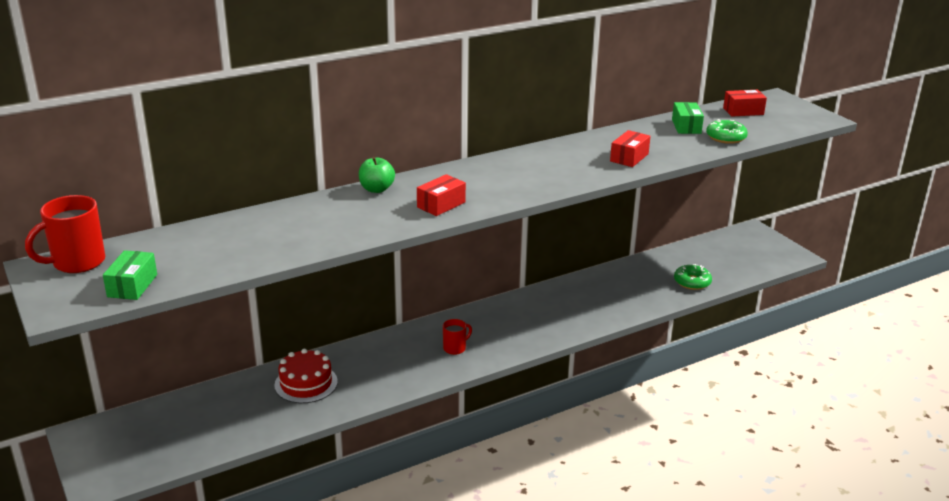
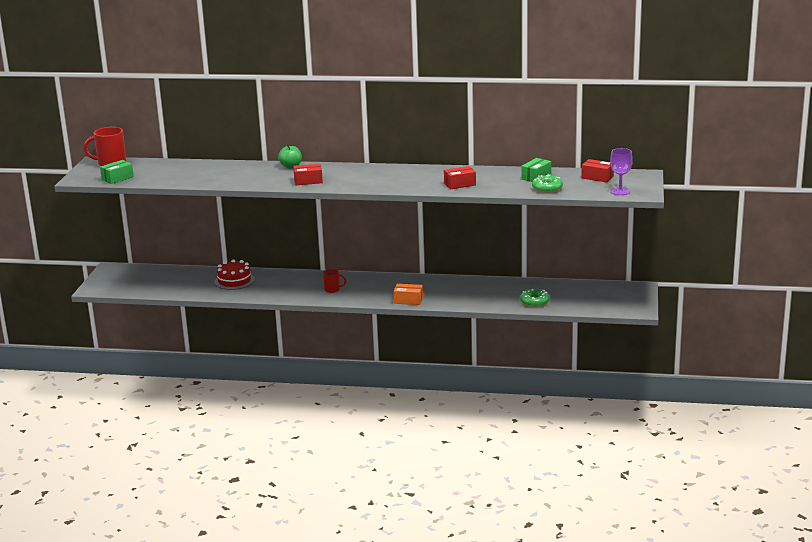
camera: 40 degrees right, 5 degrees down
none -> orange box [394,284,423,305]
none -> purple goblet [610,148,633,195]

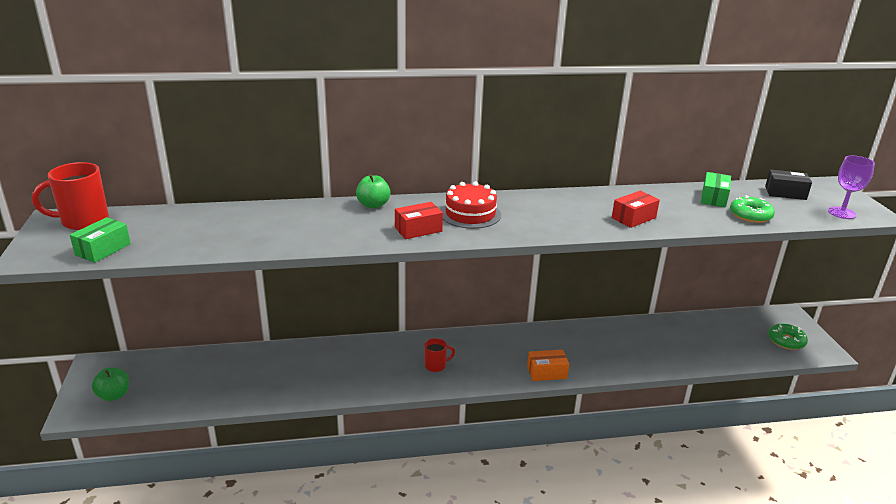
camera: 20 degrees left, 5 degrees up
red cake [214,259,255,290] -> red cake moved to [441,182,501,229]
green donut [520,289,550,307] -> green donut moved to [768,323,808,350]
red box [581,159,614,182] -> black box [765,169,812,200]
none -> green apple [92,368,129,401]

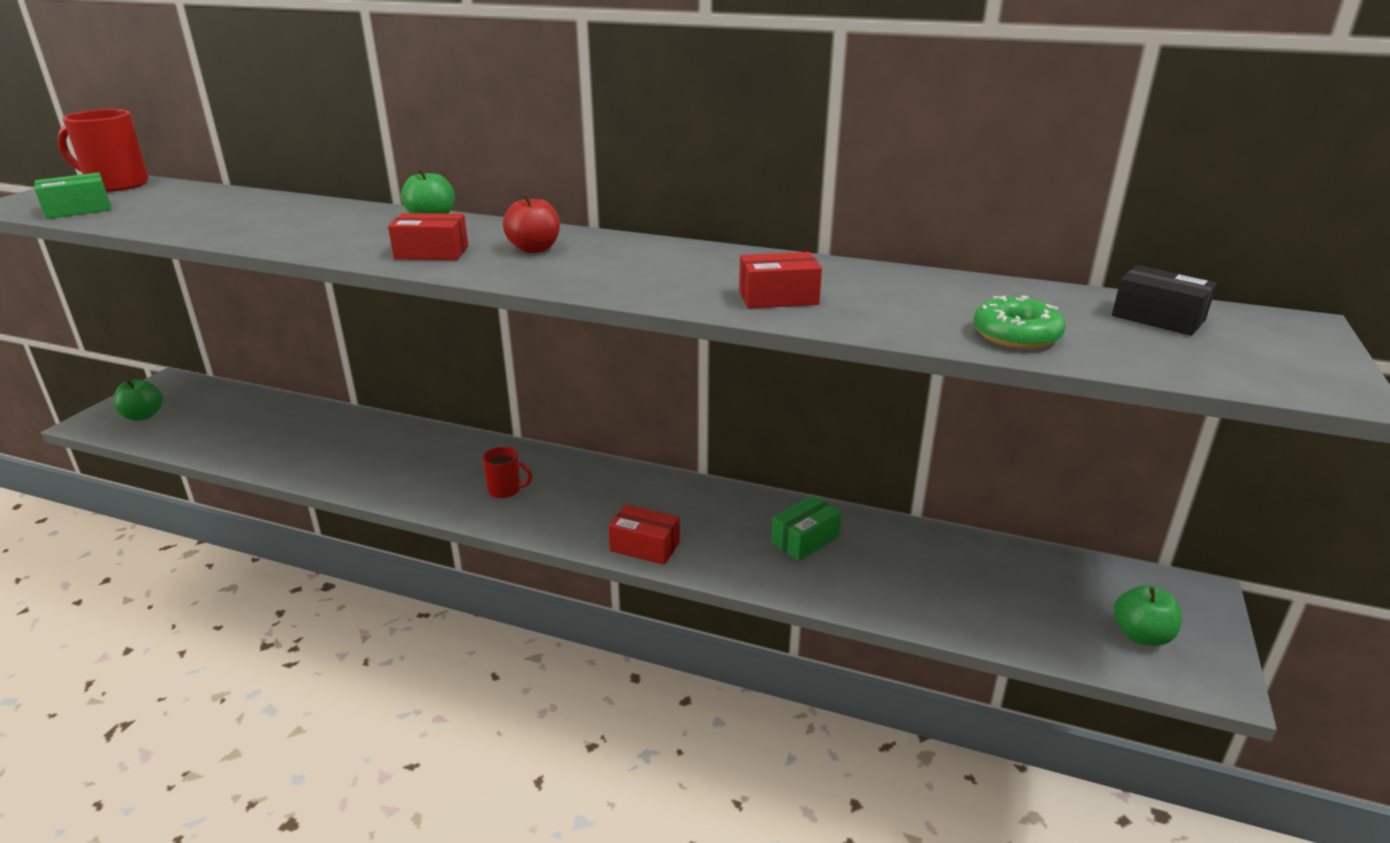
camera: 30 degrees right, 0 degrees up
red cake [441,182,501,229] -> red apple [503,194,560,253]
orange box [527,349,569,381] -> red box [608,504,680,565]
green box [701,172,731,208] -> green box moved to [771,495,842,561]
green donut [768,323,808,350] -> green apple [1114,585,1182,646]
purple goblet [828,156,875,219] -> none

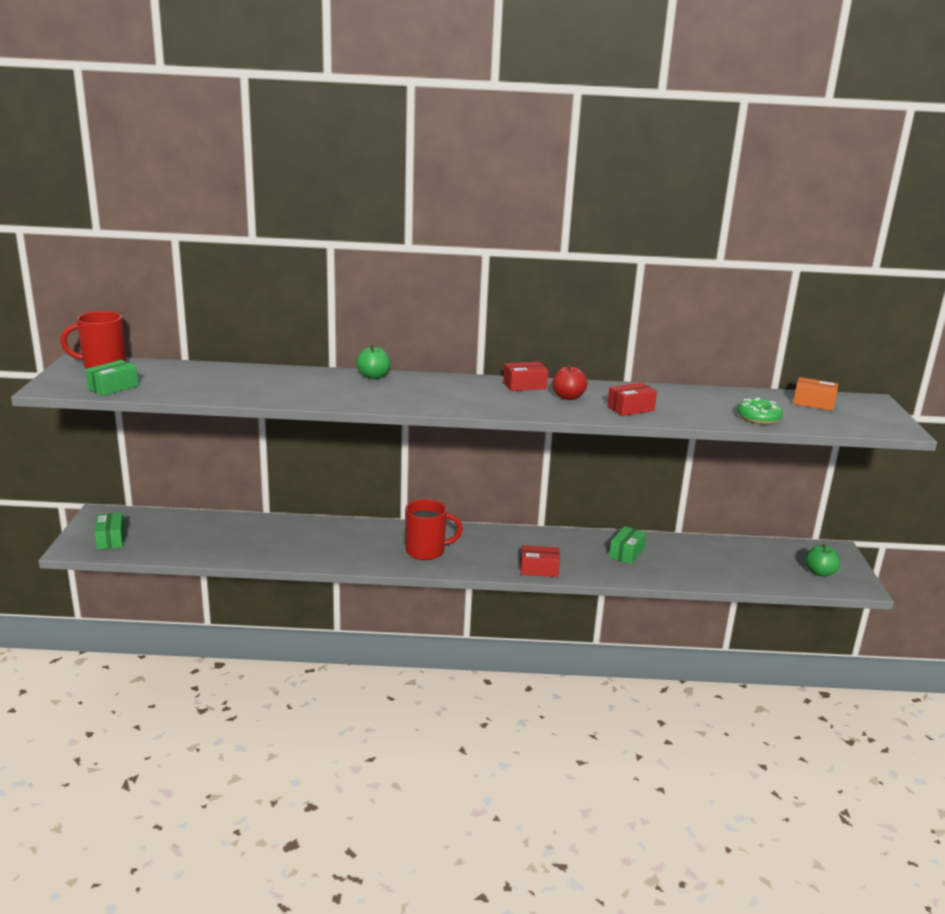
camera: 20 degrees left, 5 degrees down
green apple [113,379,163,421] -> green box [95,513,124,550]
red box [388,213,468,260] -> red box moved to [503,362,548,391]
red mug [482,447,532,498] -> red mug [405,499,463,560], size x1.77
red apple [503,194,560,253] -> red apple moved to [553,365,587,400]
black box [1112,265,1217,336] -> orange box [793,377,838,411]

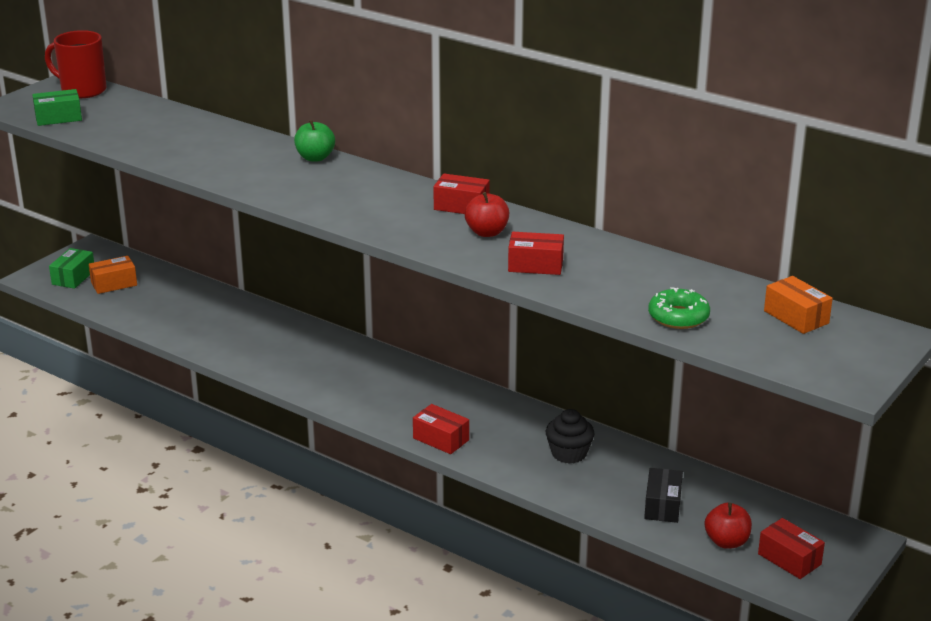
camera: 35 degrees right, 5 degrees up
red mug [405,499,463,560] -> none
green box [609,526,646,564] -> black cupcake [546,409,595,464]
green apple [805,544,840,577] -> red box [758,518,825,579]
none -> orange box [89,256,137,294]
none -> black box [644,468,683,523]
none -> red apple [705,503,752,549]

